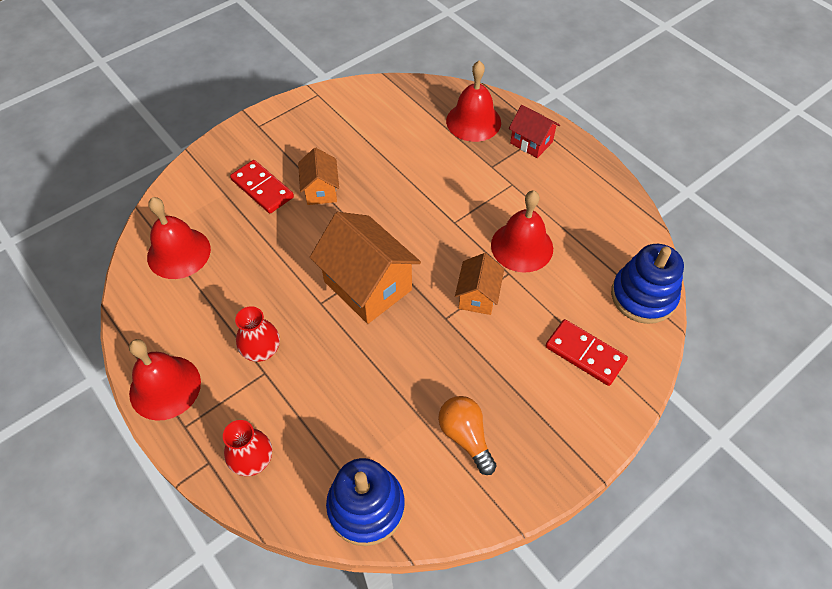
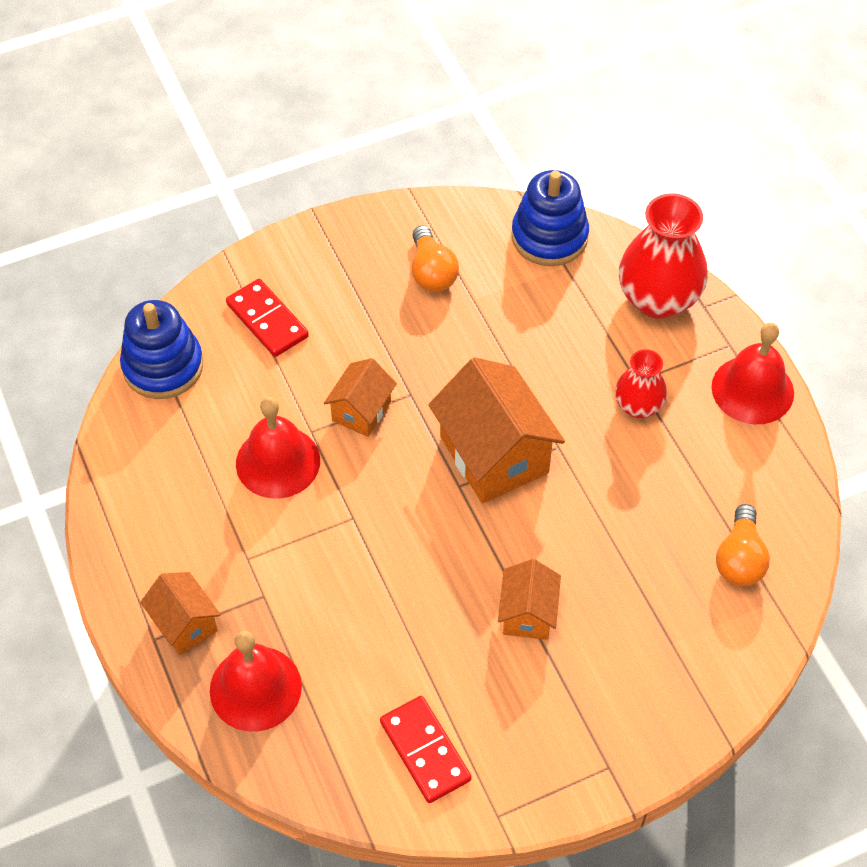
camera: 165 degrees left, 0 degrees up
red bell [147,197,211,279] -> orange light bulb [716,504,770,586]
red vase [223,420,272,476] -> red vase [619,193,708,319], size x1.77
red domino [230,160,294,214] -> red domino moved to [380,696,472,803]
red house [509,105,560,158] -> orange house [140,572,221,655]

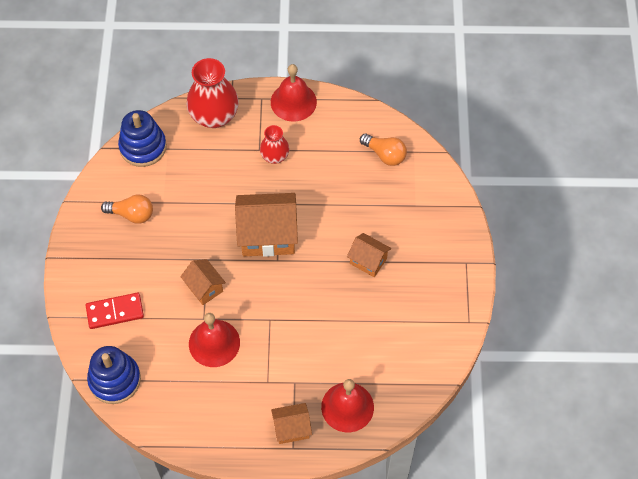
camera: 65 degrees left, 5 degrees up
red domino [380,696,472,803] -> none

